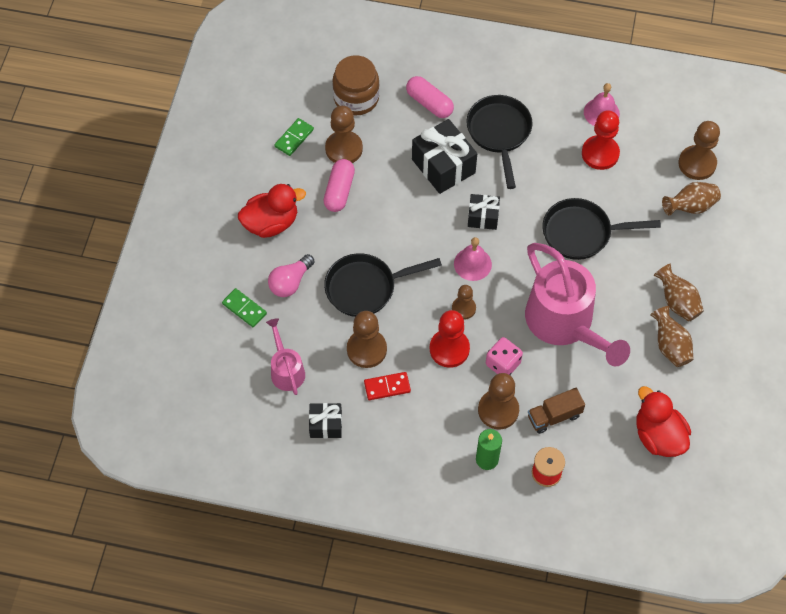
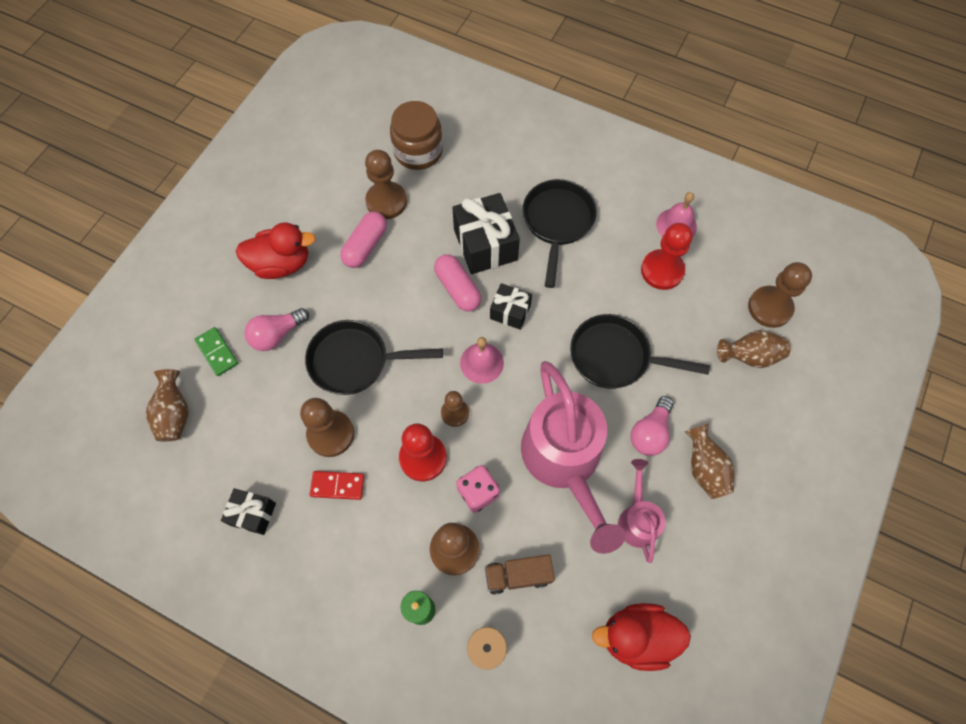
camera: 15 degrees right, 5 degrees up
pink watering can [266,318,305,395] -> pink watering can moved to [618,459,665,563]
green domino [275,118,314,156] -> none
pink capsule [406,76,454,118] -> pink capsule moved to [434,254,481,312]
red duck [636,386,691,457] -> red duck turned 75 degrees counterclockwise [592,603,691,671]
brown vase [650,306,694,367] -> brown vase moved to [146,369,189,442]
none -> pink light bulb [631,396,674,456]

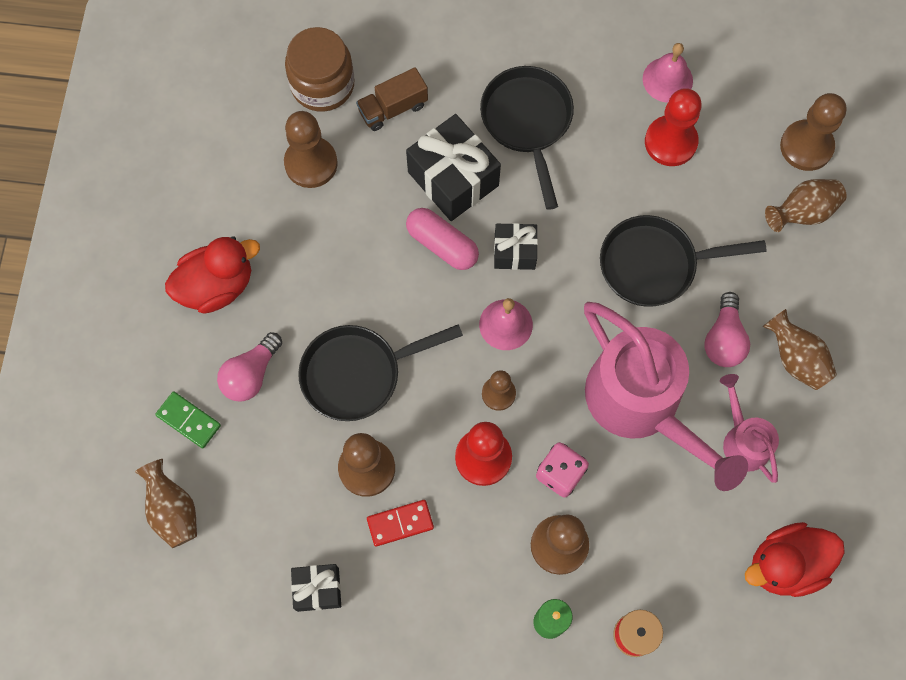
camera: 20 degrees left, 5 degrees up
pink capsule [340,212,387,268] -> none
brown truck [484,554,555,595] -> brown truck moved to [356,67,428,131]

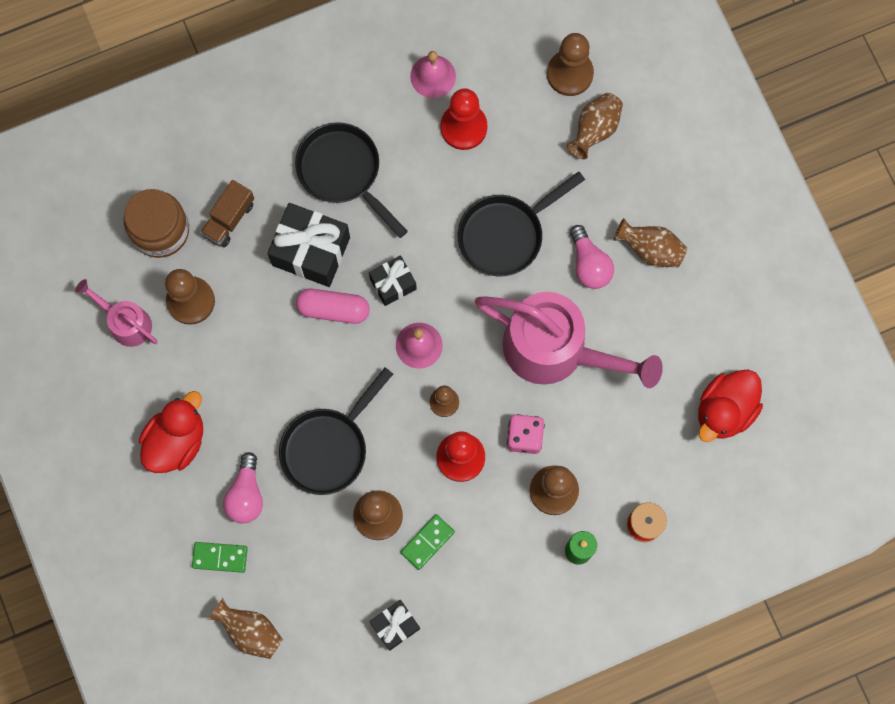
camera: 30 degrees left, 5 degrees up
red domino [367,500,434,547] -> green domino [400,514,455,570]
pink watering can [720,374,779,483] -> pink watering can moved to [75,279,158,347]

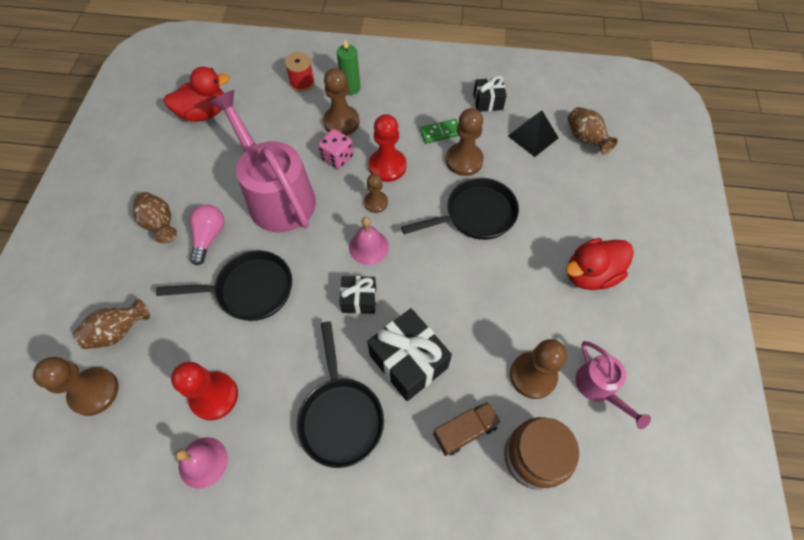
camera: 150 degrees left, 15 degrees down
green domino [192,542,248,573] -> none
pink light bulb [223,452,263,524] -> none
pink capsule [296,289,370,324] -> none
none -> black pyramid [508,110,558,157]

